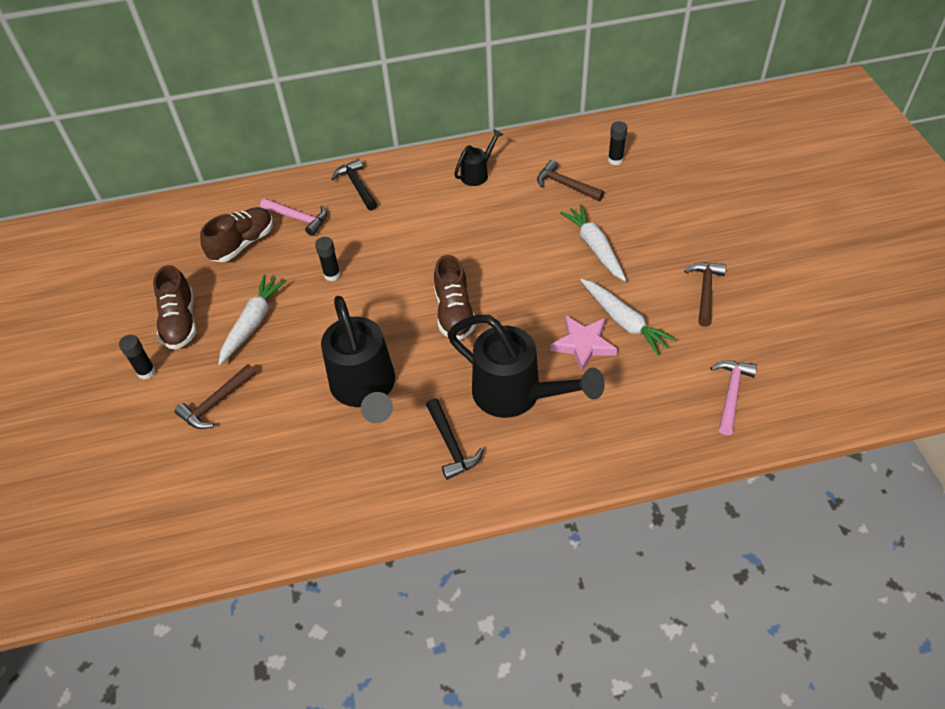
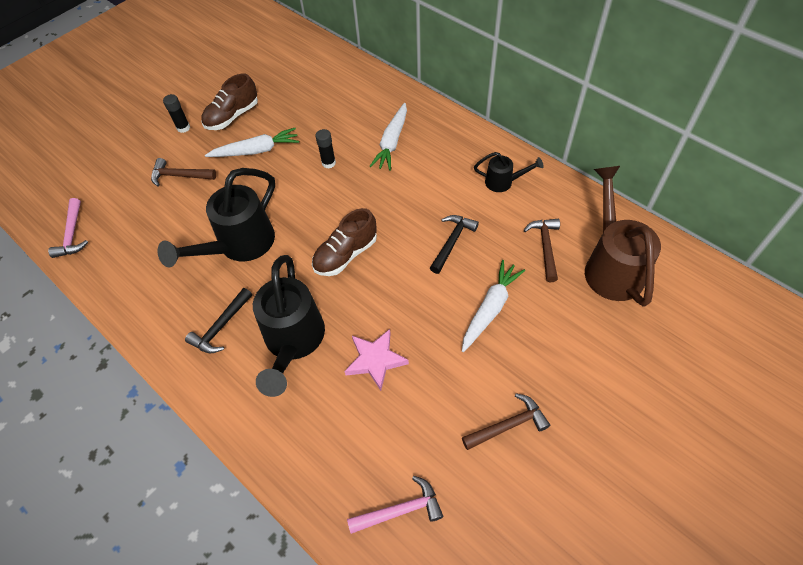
camera: 55 degrees right, 5 degrees up
brown shoe [200,207,273,262] -> none
pink hammer [260,198,327,236] -> pink hammer moved to [48,198,88,258]
black hammer [332,159,377,211] -> black hammer moved to [430,215,479,274]
white carrot [580,279,677,356] -> white carrot moved to [369,103,407,171]
black glue stick [608,121,627,165] -> brown watering can [585,166,661,307]

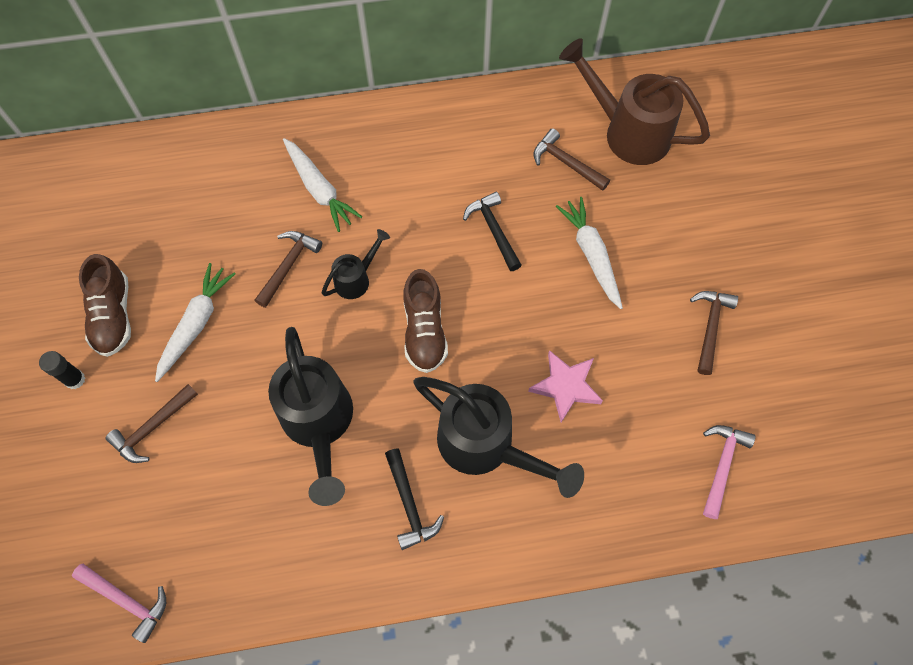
camera: 55 degrees left, 10 degrees up
black glue stick [316,129,336,169] -> brown hammer [254,231,322,308]
black watering can [474,152,544,192] -> black watering can moved to [322,229,390,299]

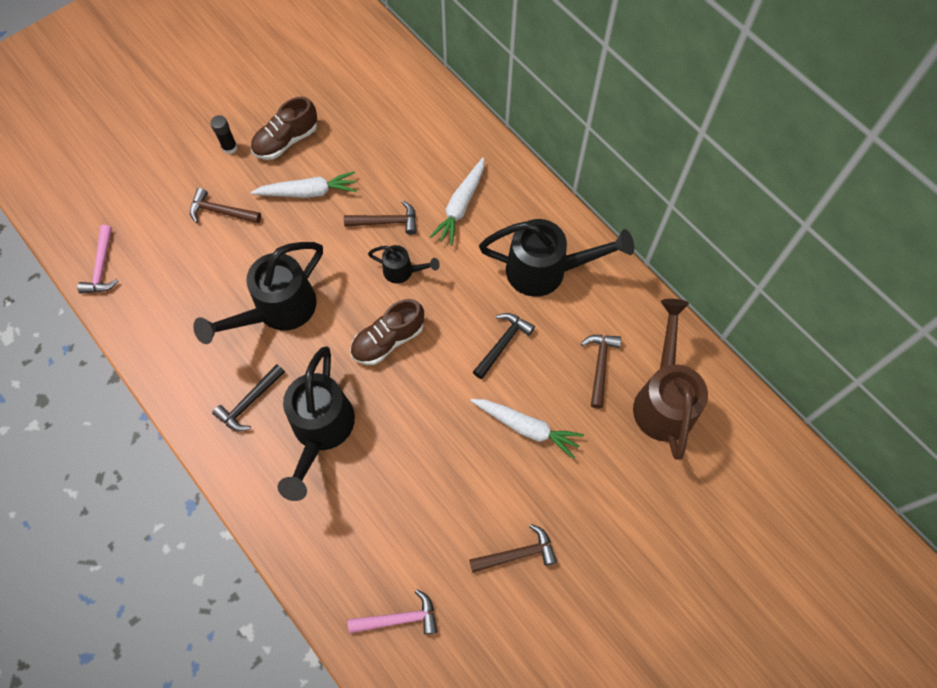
camera: 60 degrees right, 0 degrees up
pink star [528,350,603,422] -> none
white carrot [556,197,623,309] -> white carrot turned 75 degrees clockwise [470,399,584,459]
none -> black watering can [479,219,634,297]

